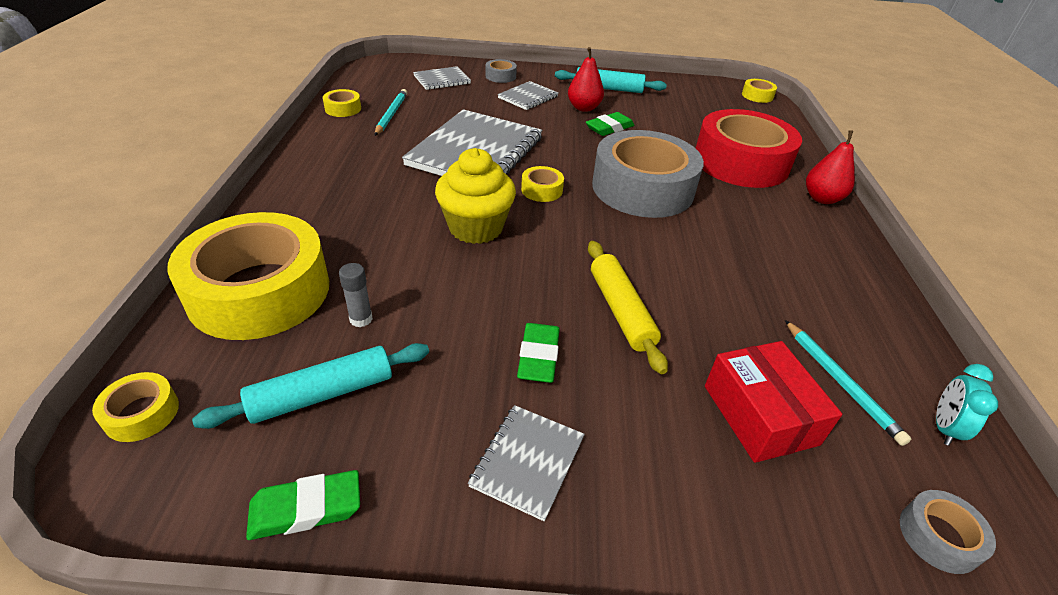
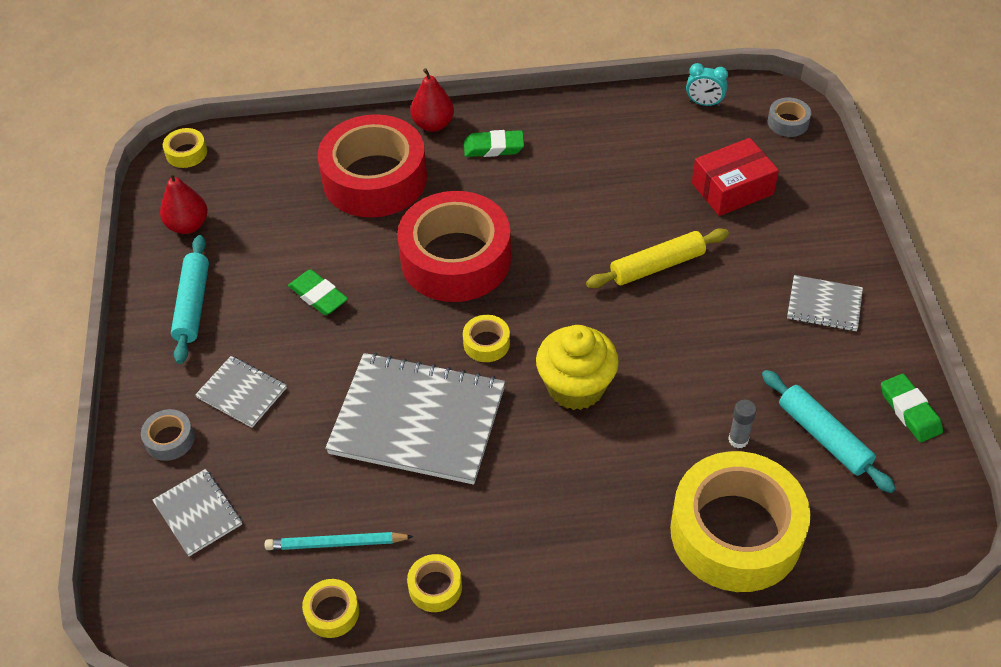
camera: 95 degrees left, 10 degrees up
yellow tape [92,372,179,442] -> yellow tape moved to [407,554,462,612]
green eraser [517,323,560,383] -> green eraser moved to [464,130,524,157]
red pear [568,47,604,112] -> red pear moved to [160,172,208,234]
grey tape [592,130,704,218] -> red tape [397,191,511,302]
turquoise pencil [785,320,911,446] -> none

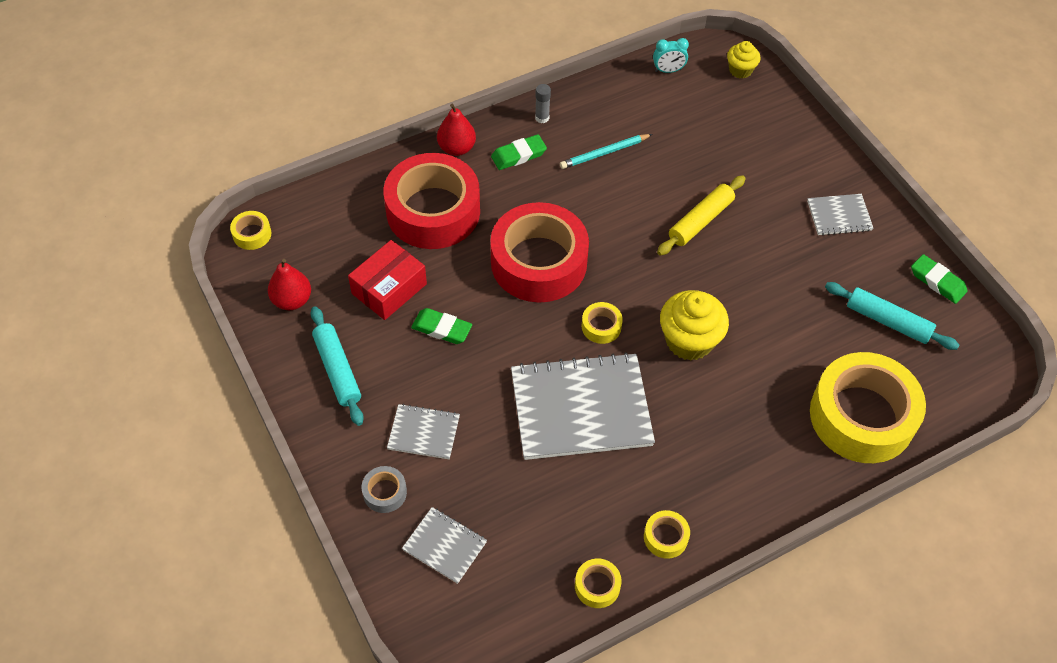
camera: 25 degrees left, 5 degrees up
turquoise pencil [265,532,414,550] -> turquoise pencil moved to [560,134,652,169]
red box [692,138,779,216] -> red box moved to [348,240,427,320]
grey glue stick [728,400,757,448] -> grey glue stick moved to [535,84,551,123]
grey tape [768,98,811,137] -> yellow cupcake [727,41,761,78]

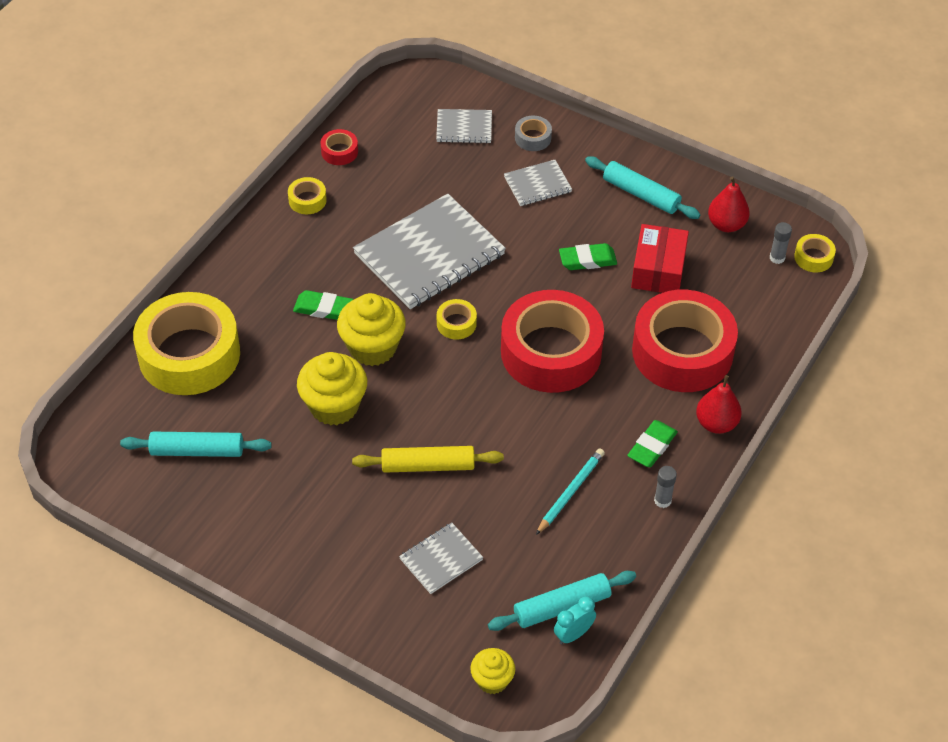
camera: 150 degrees right, 5 degrees down
yellow tape [575,559,622,608] -> red tape [320,129,358,165]
yellow rolling pin [657,175,746,256] -> yellow rolling pin turned 75 degrees clockwise [352,446,504,473]
grey notebook [807,194,873,236] -> grey notebook moved to [399,522,483,594]
green eraser [911,254,967,304] -> green eraser moved to [293,290,353,320]
none -> yellow cupcake [297,352,367,426]
none -> turquoise rolling pin [488,571,636,631]
none -> grey glue stick [770,222,792,264]

